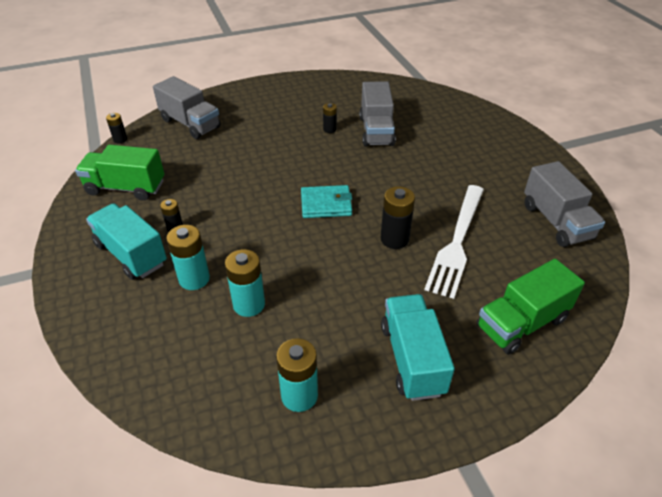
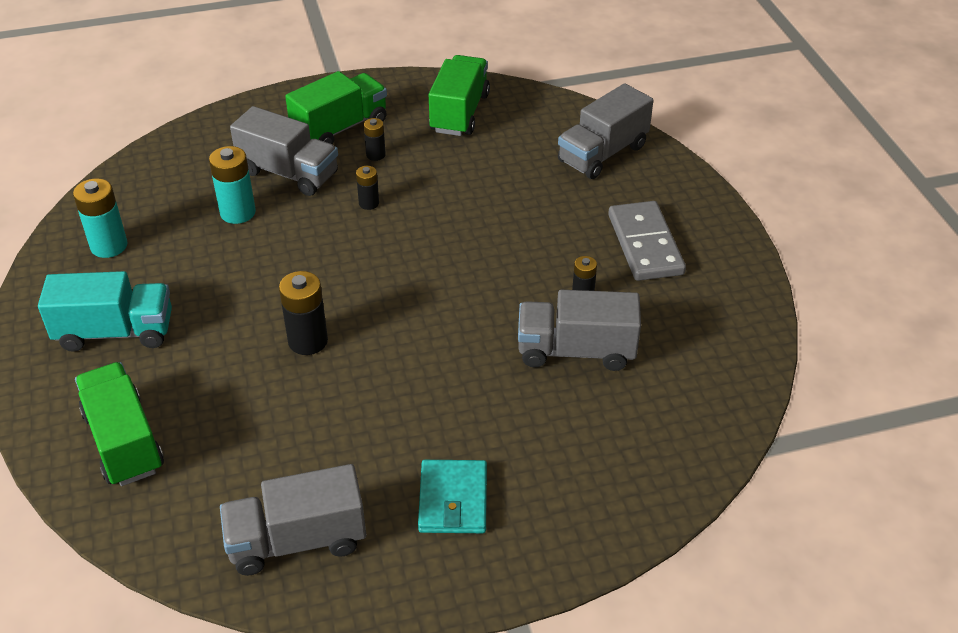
camera: 95 degrees right, 0 degrees up
turquoise truck [86,203,167,280] -> green truck [285,71,387,144]
black battery [106,113,127,143] -> black battery moved to [356,166,379,210]
turquoise battery [167,225,210,290] -> grey truck [230,106,338,196]
turquoise wallet [301,185,352,218] -> turquoise wallet moved to [418,460,487,533]
white fork [424,185,484,299] -> none
none -> grey domino [608,201,686,281]

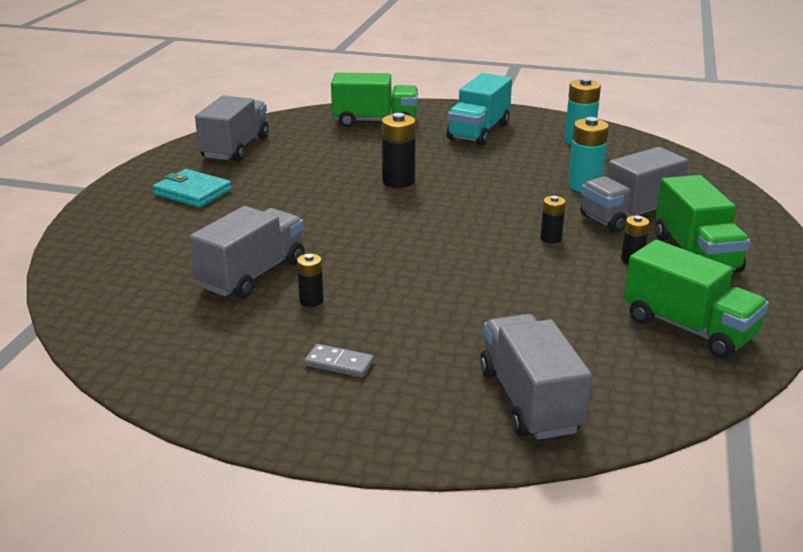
camera: 120 degrees right, 15 degrees down
grey domino [608,201,686,281] -> grey domino [304,344,374,378], size x0.48

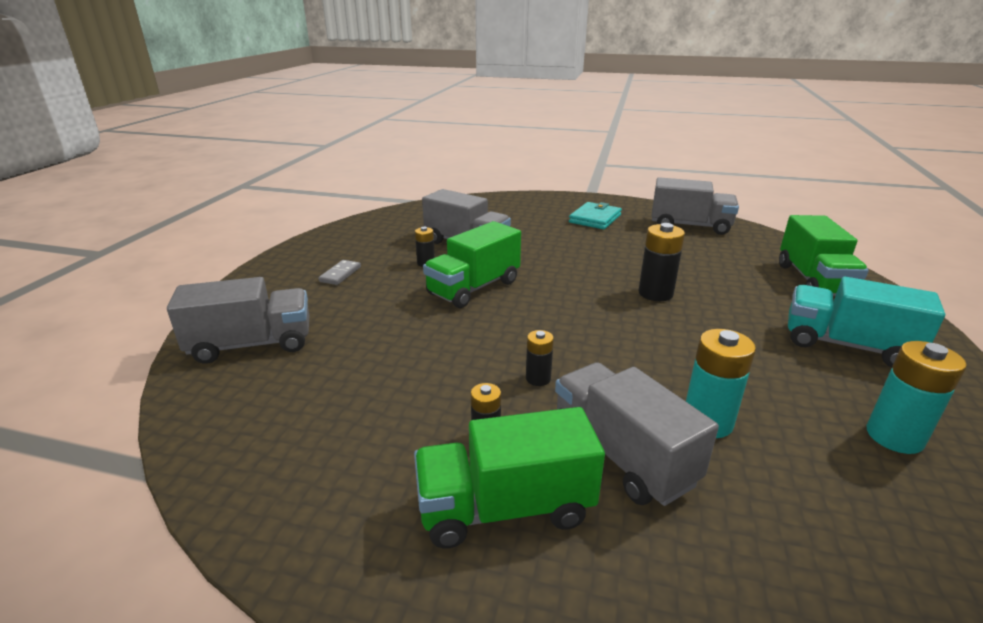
camera: 90 degrees right, 0 degrees up
green truck [624,240,769,358] -> green truck moved to [423,221,521,308]

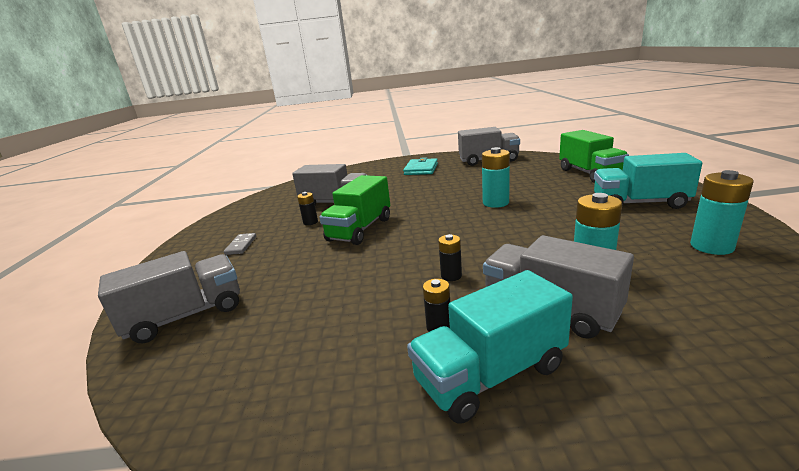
camera: 15 degrees left, 5 degrees down
green truck [414,407,605,549] -> turquoise truck [407,270,573,424]
black battery [638,223,685,301] -> turquoise battery [482,147,510,208]

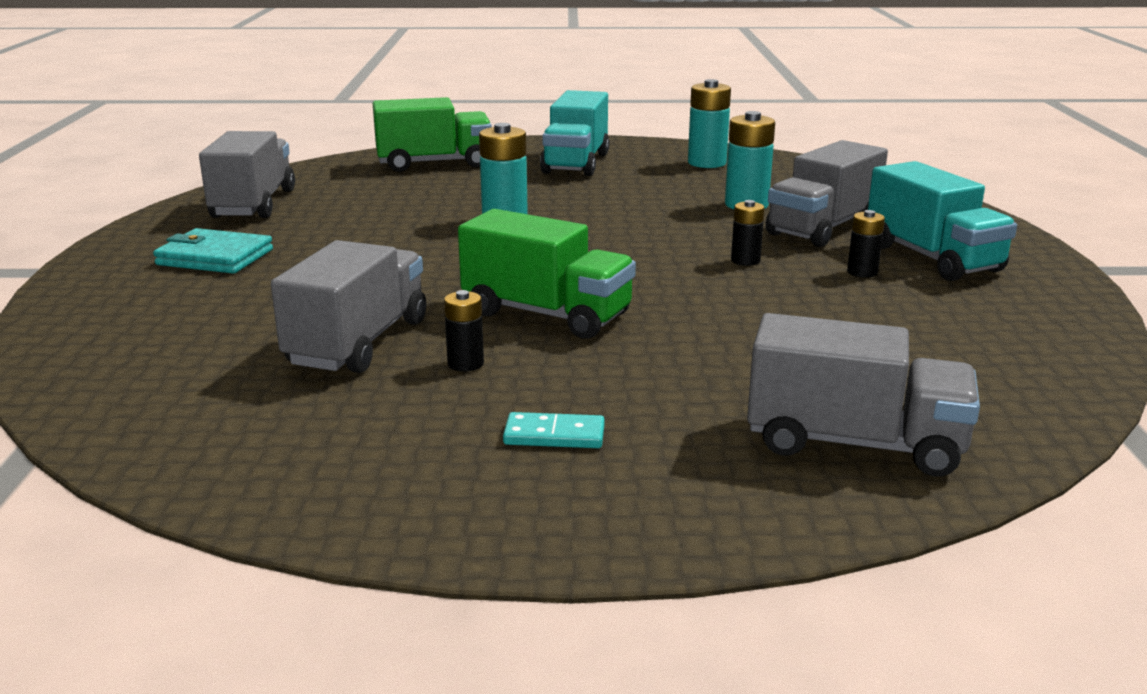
camera: 90 degrees left, 0 degrees up
grey truck [98,251,240,343] -> grey truck turned 135 degrees clockwise [747,313,980,477]
grey domino [224,233,256,255] -> turquoise domino [503,412,605,448]

